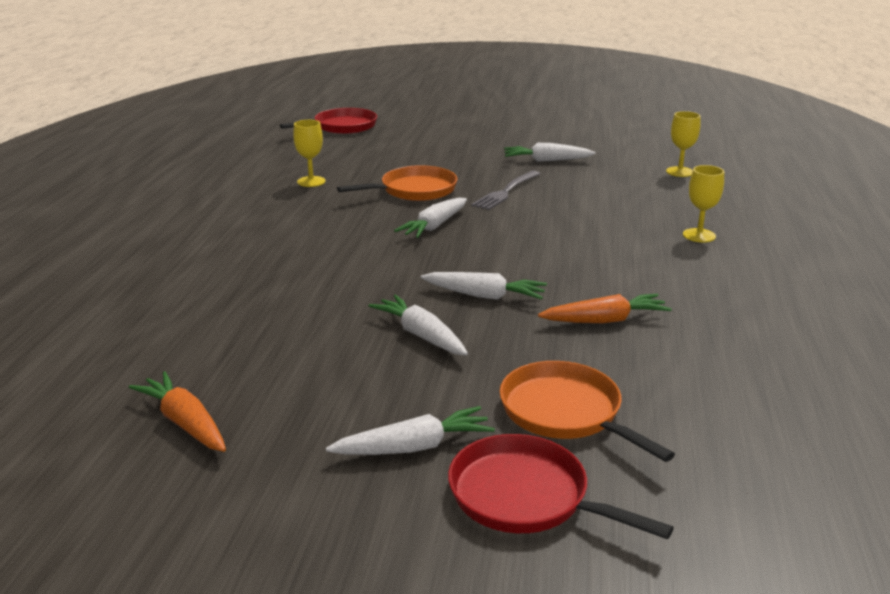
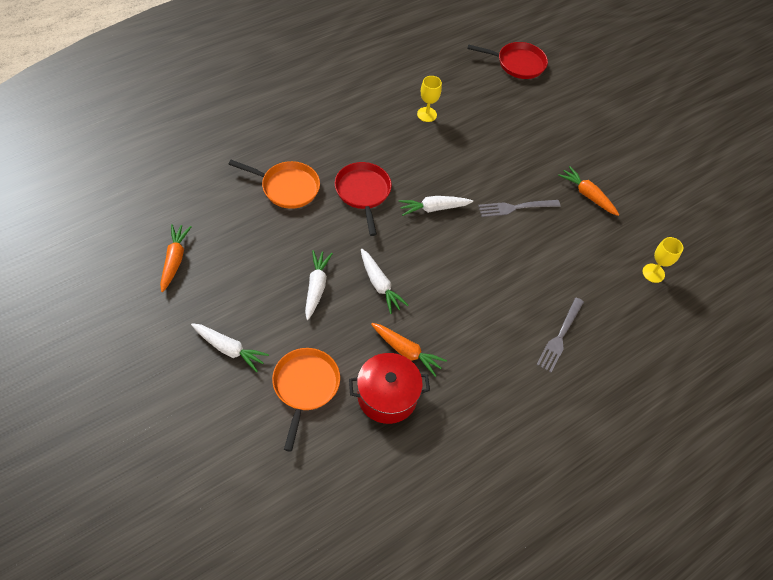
camera: 40 degrees right, 30 degrees up
orange pan [337,165,458,201] -> orange pan moved to [228,160,320,209]
red pan [448,434,674,539] -> red pan moved to [335,162,392,236]
white carrot [504,143,596,162] -> orange carrot [558,166,619,216]
yellow goblet [683,165,724,243] -> grey fork [536,298,584,372]
none -> red pot [349,353,430,424]

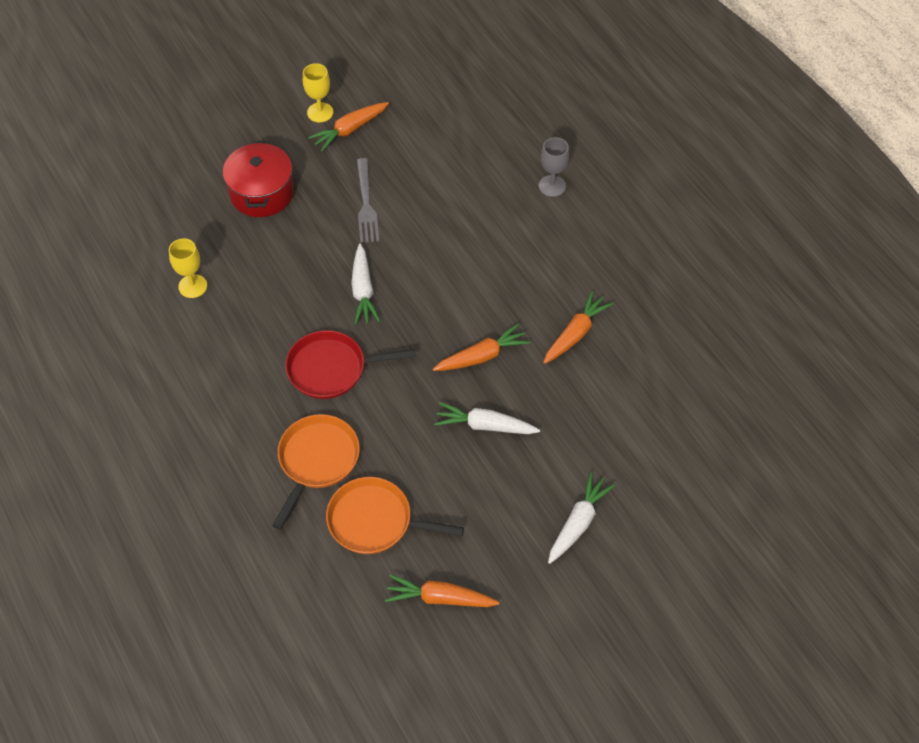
camera: 80 degrees left, 0 degrees up
orange pan [272,348,340,452] -> orange pan moved to [326,477,464,554]
red pot [349,353,430,424] -> red pot moved to [223,141,294,217]
white carrot [361,249,409,314] -> orange carrot [433,323,530,371]
red pan [468,42,548,79] -> none
grey fork [536,298,584,372] -> grey goblet [539,137,569,197]
yellow goblet [643,237,683,283] -> yellow goblet moved to [303,63,333,122]

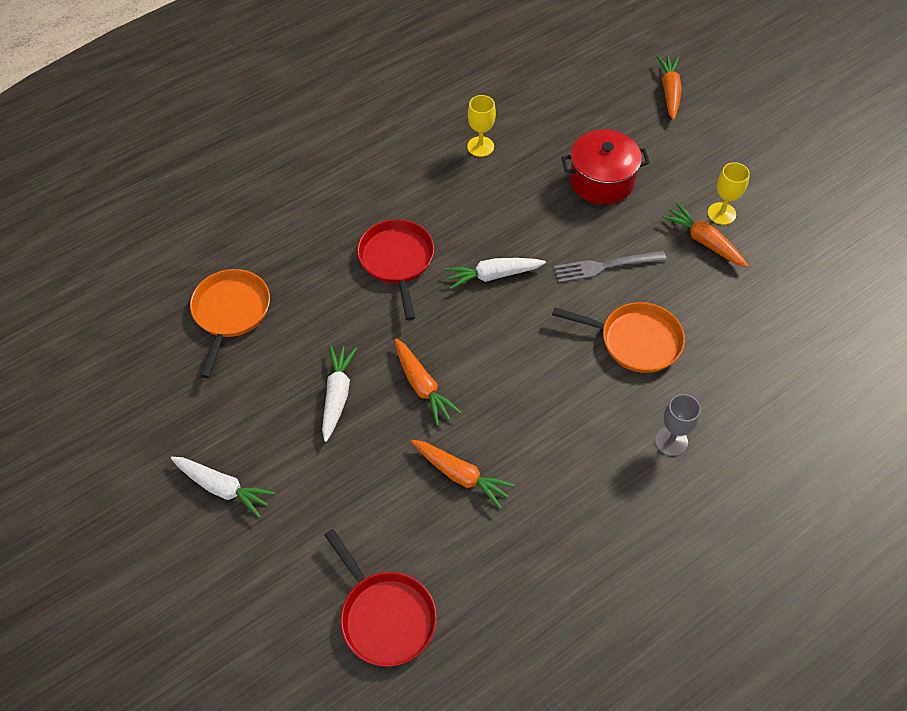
camera: 85 degrees right, 0 degrees up
orange pan [272,414,360,530] -> orange pan moved to [552,302,685,373]
orange carrot [385,575,500,607] -> orange carrot moved to [656,56,682,120]
none -> red pan [324,529,437,667]

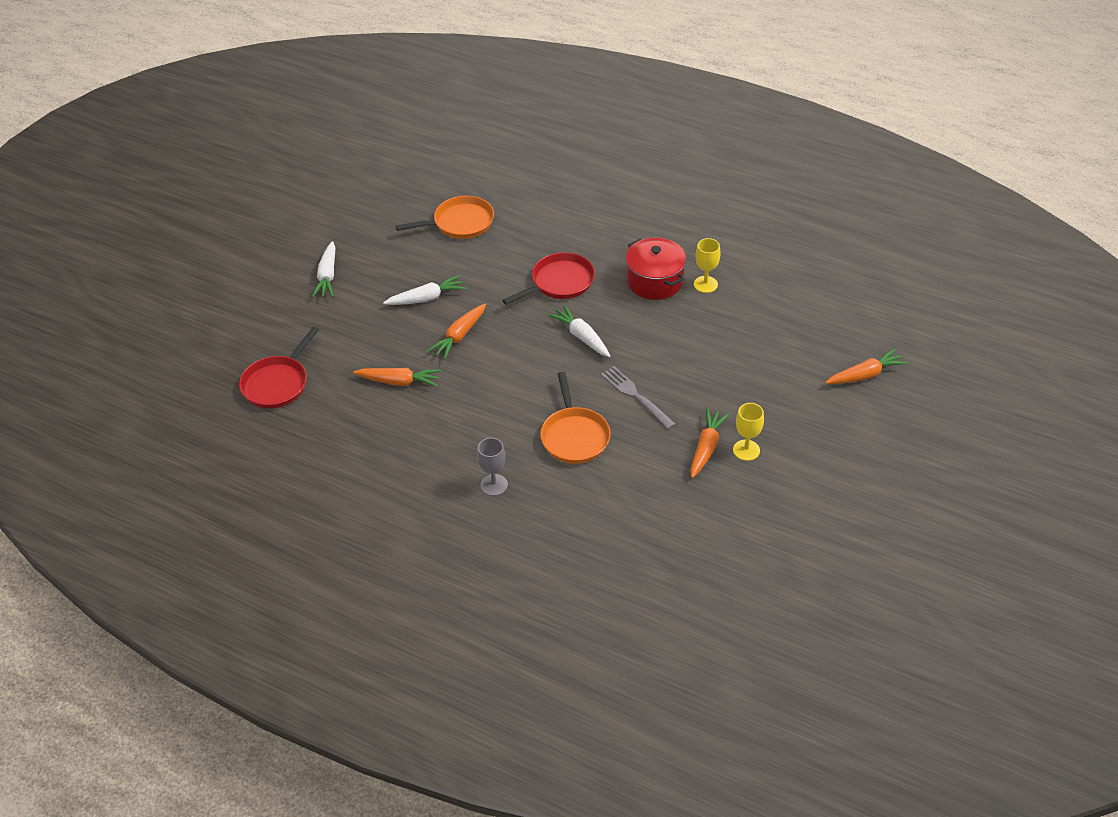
camera: 65 degrees right, 10 degrees down
orange carrot [411,440,516,509] -> orange carrot turned 90 degrees counterclockwise [353,368,441,387]
red pot [562,130,650,205] -> red pot moved to [625,237,686,300]

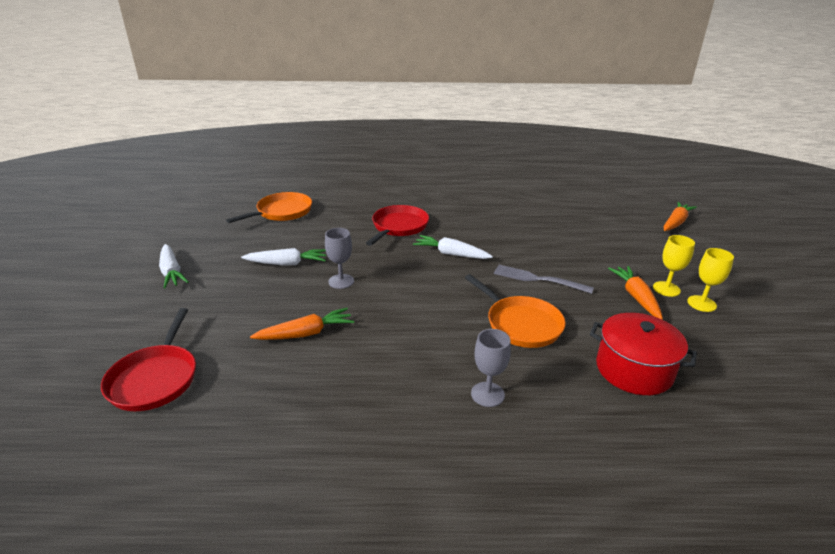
camera: 30 degrees left, 15 degrees down
white carrot [383,275,466,305] -> white carrot turned 45 degrees clockwise [241,248,326,266]
orange carrot [427,304,486,360] -> grey goblet [325,228,354,289]
red pot [625,237,686,300] -> red pot moved to [590,313,697,395]
yellow goblet [694,238,721,293] -> yellow goblet moved to [687,248,734,312]

